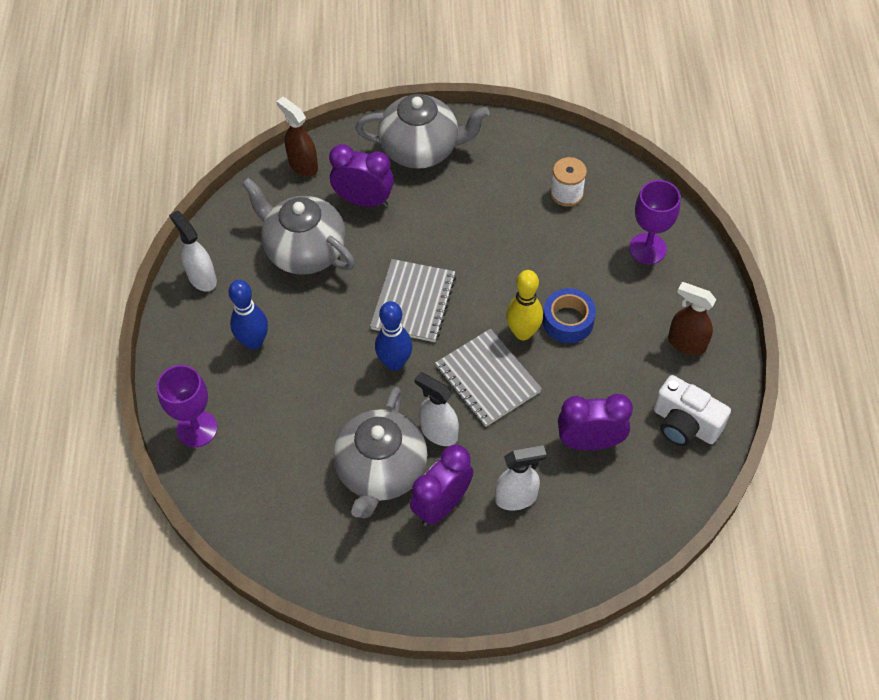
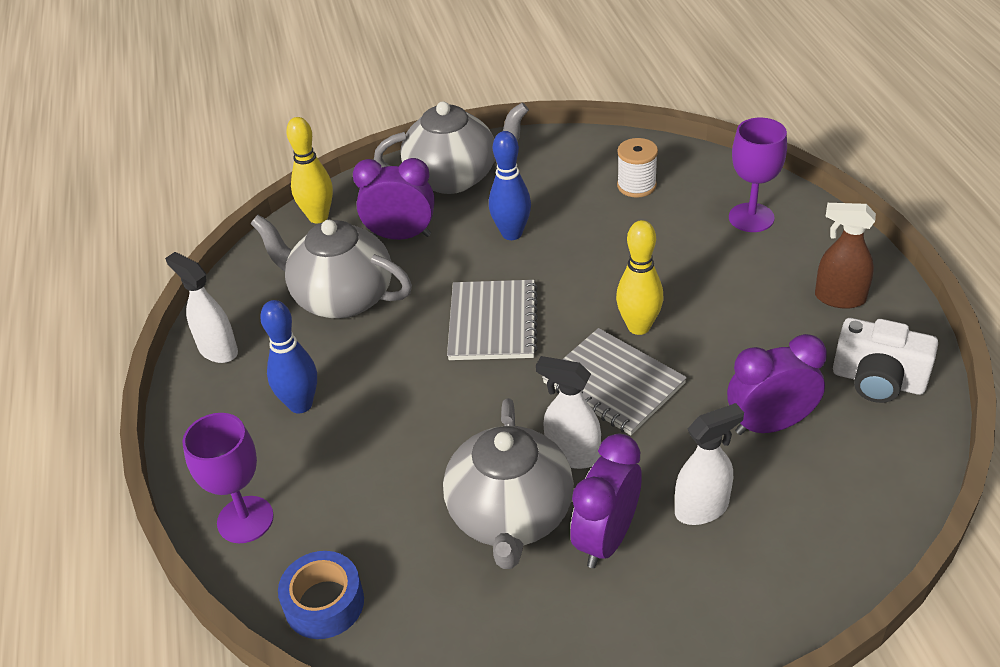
camera: 10 degrees left, 15 degrees down
brown spray bottle [276,97,318,177] -> yellow bowling pin [286,117,333,223]
blue bowling pin [375,301,412,371] -> blue bowling pin moved to [489,131,531,240]
blue tape [543,288,596,343] -> blue tape moved to [278,551,364,639]

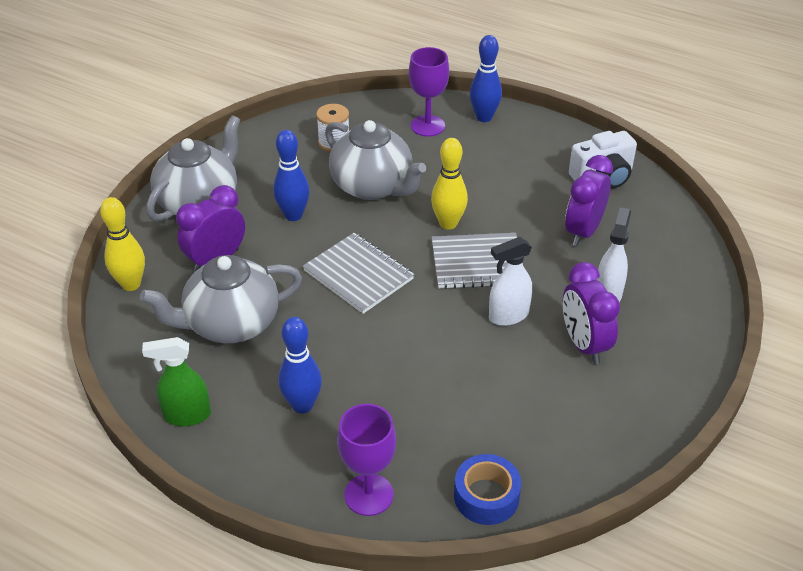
camera: 50 degrees left, 0 degrees up
white spray bottle [165,252,238,363] -> green spray bottle [142,337,211,426]
grey teapot [443,398,574,569] -> grey teapot moved to [325,120,426,200]
brown spray bottle [815,203,876,309] -> none
none -> blue bowling pin [470,35,502,122]

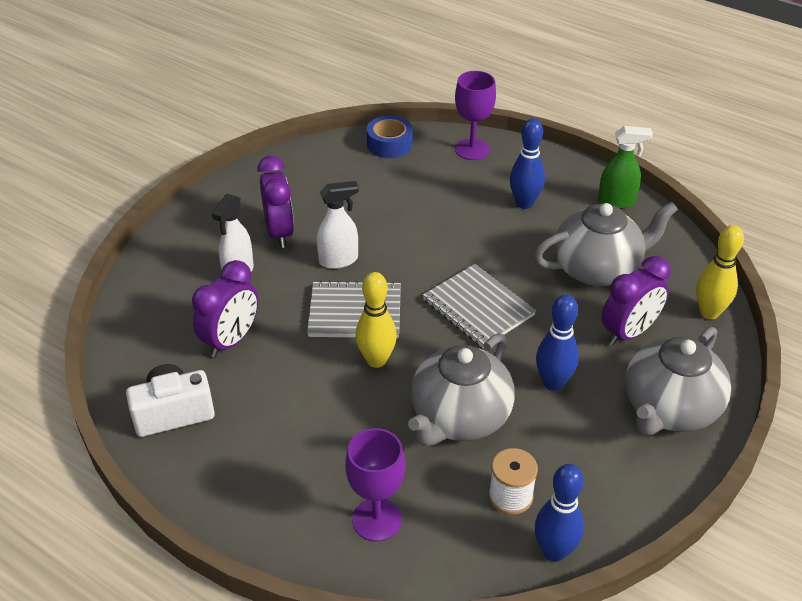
camera: 175 degrees left, 0 degrees up
grey teapot [325,120,426,200] -> grey teapot turned 105 degrees counterclockwise [408,333,515,446]
blue bowling pin [470,35,502,122] -> blue bowling pin moved to [535,464,584,562]

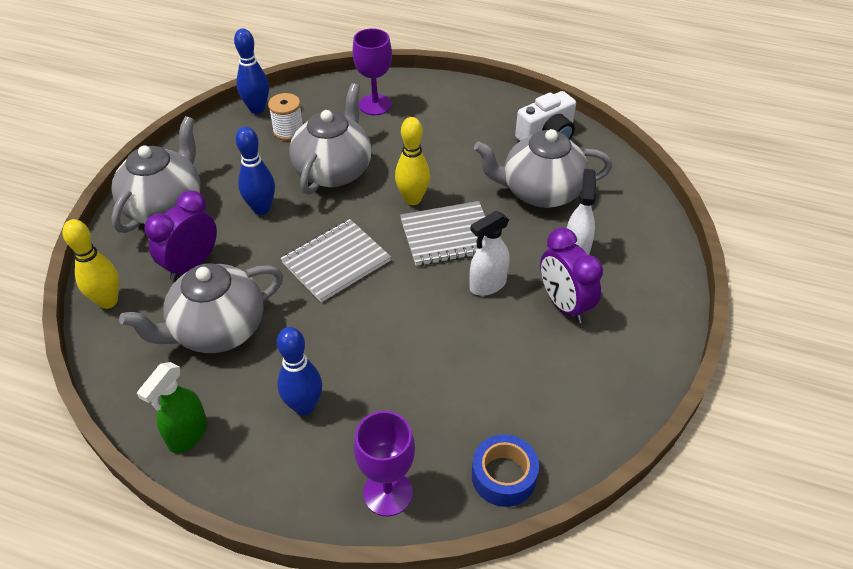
camera: 165 degrees right, 5 degrees up
purple clock [192,260,258,358] -> grey teapot [474,129,612,208]
grey notebook [423,264,536,348] -> grey notebook turned 75 degrees counterclockwise [280,219,391,302]
green spray bottle [598,126,653,209] -> green spray bottle turned 45 degrees counterclockwise [137,362,207,453]

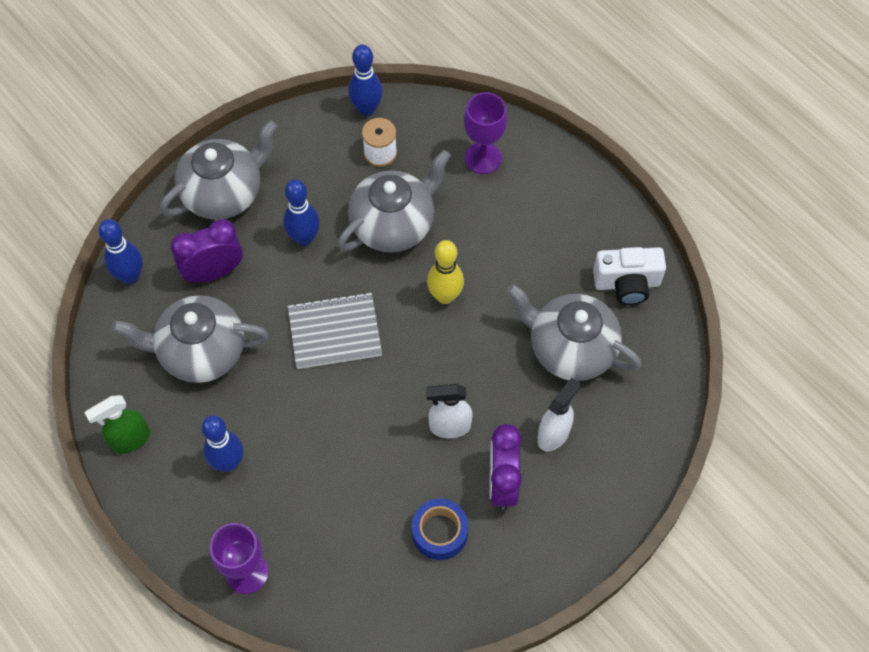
camera: 30 degrees right, 15 degrees up
yellow bowling pin [62,219,119,309] -> blue bowling pin [98,219,143,284]
grey notebook [400,201,485,266] -> none
blue tape [472,434,539,507] -> blue tape moved to [412,498,469,560]

